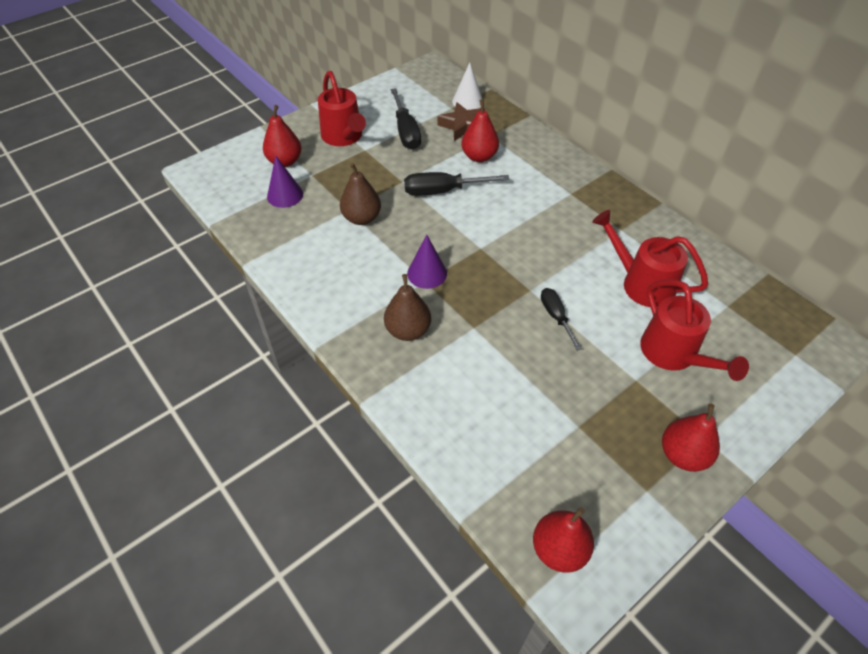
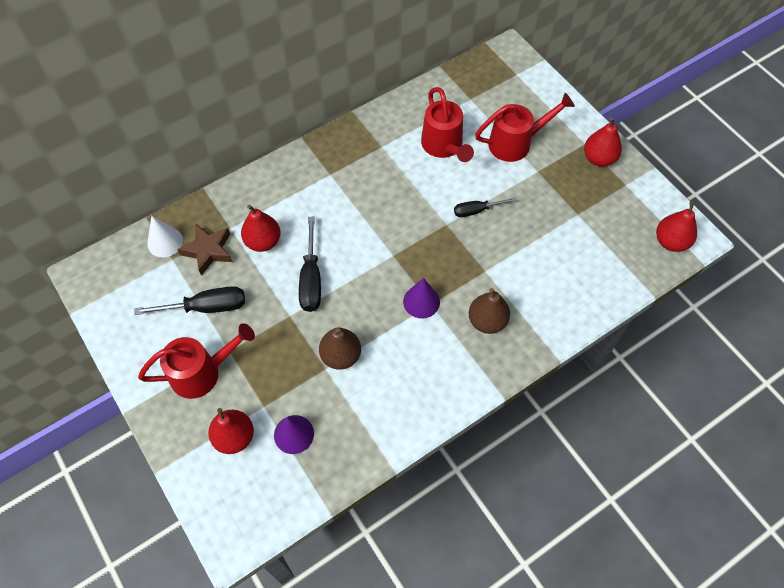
camera: 85 degrees left, 10 degrees up
red watering can [592,210,708,307] -> red watering can turned 60 degrees counterclockwise [421,87,474,162]

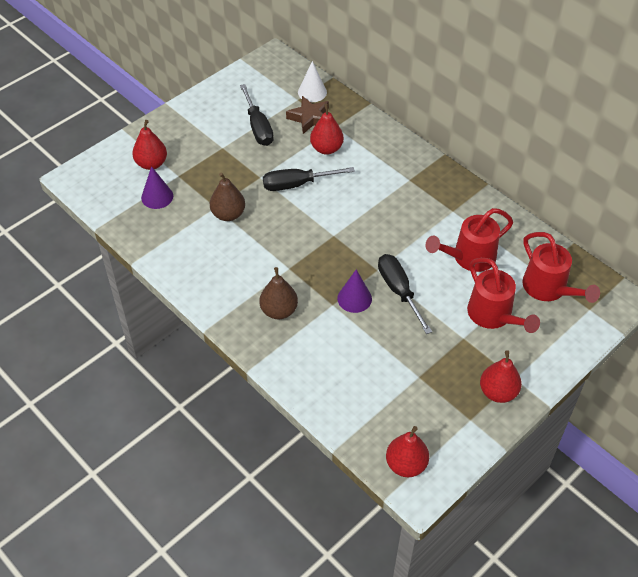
camera: 80 degrees right, 10 degrees down
red watering can [138,323,255,399] -> red watering can moved to [522,232,600,303]
purple cone [403,278,440,318] -> purple cone moved to [337,269,372,313]
black screwdriver [454,197,517,217] -> black screwdriver [378,254,432,334], size x1.58

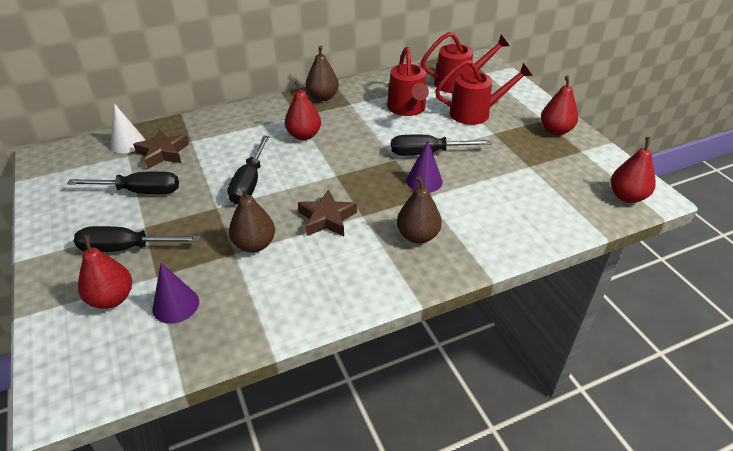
camera: 70 degrees left, 10 degrees down
red pear [310,104,344,155] -> red pear moved to [285,80,321,140]
none -> black screwdriver [74,226,200,252]
none -> brown star [298,190,357,236]
none -> brown pear [306,45,339,101]

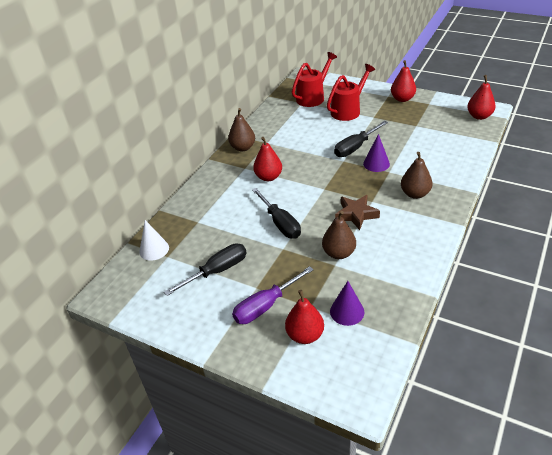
camera: 35 degrees left, 0 degrees up
black screwdriver [74,226,200,252] -> purple screwdriver [232,266,314,324]
brown star [133,130,189,169] -> none
red watering can [387,47,429,116] -> none

